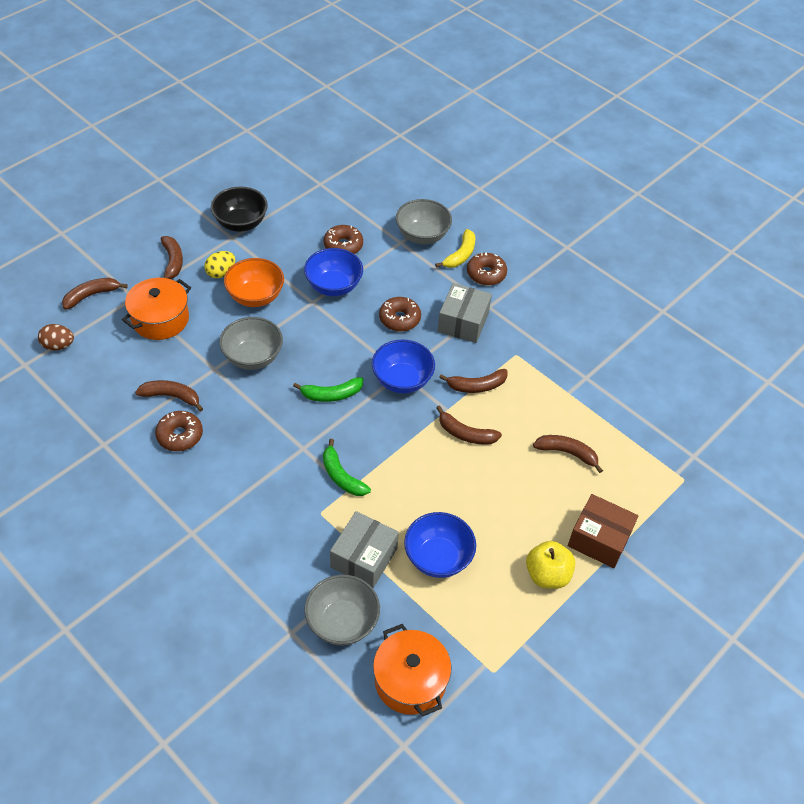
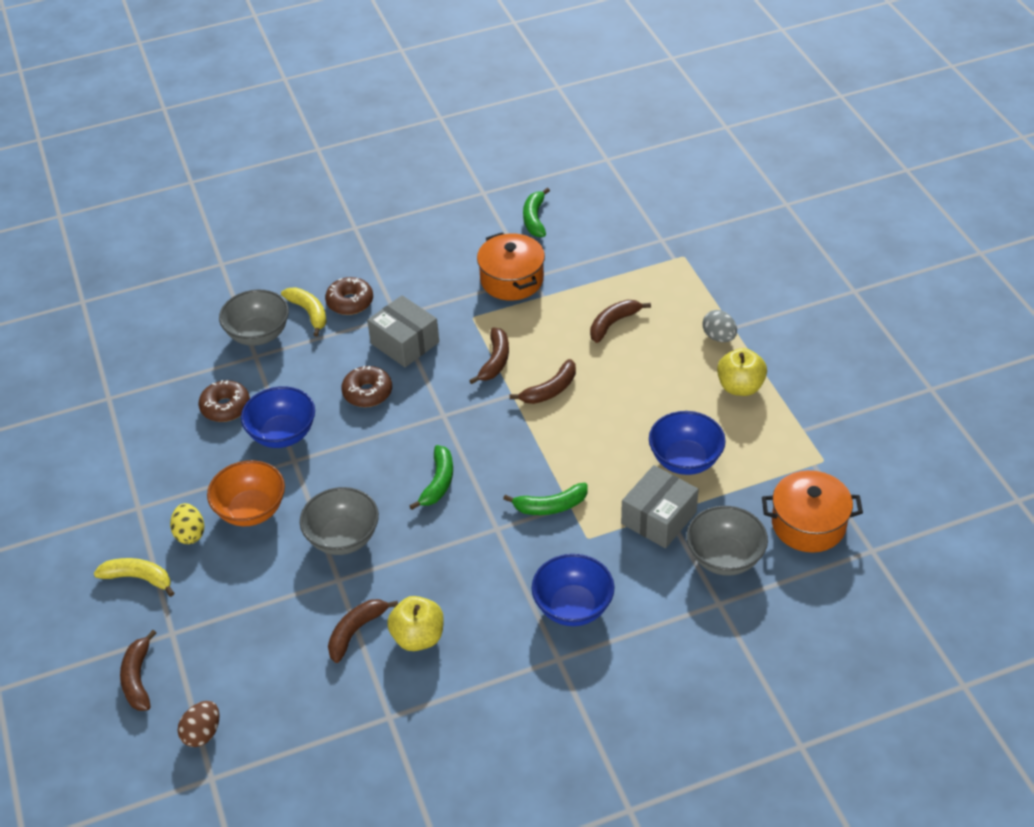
camera: 60 degrees left, 5 degrees down
orange pot [122,278,191,340] -> orange pot moved to [477,232,545,301]
brown donut [155,411,203,451] -> yellow apple [387,596,444,651]
brown banana [161,236,183,279] -> yellow banana [94,558,174,597]
black bowl [211,186,268,232] -> none
grey box [330,511,399,588] -> grey box turned 75 degrees clockwise [621,465,699,548]
blue bowl [372,339,435,394] -> blue bowl moved to [532,554,614,626]
brown box [568,494,638,568] -> grey egg [702,310,737,342]
none -> green banana [523,188,550,237]

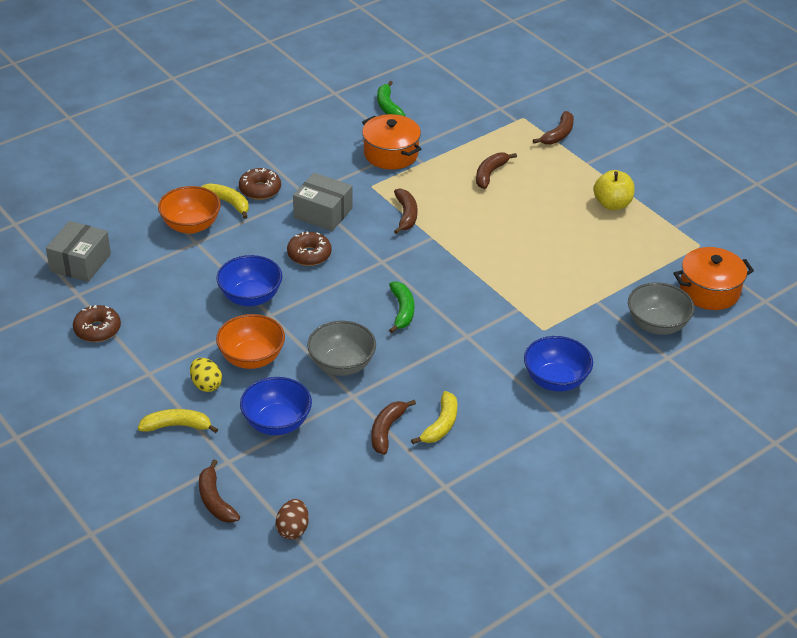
camera: 20 degrees left, 5 degrees down
brown donut [198,380,250,422] -> brown donut moved to [73,305,121,342]
grey bowl [219,290,289,346] -> orange bowl [158,186,221,234]
yellow apple [387,596,444,651] -> yellow banana [411,391,457,444]
green banana [503,482,588,515] -> none
brown banana [510,359,576,404] -> brown banana moved to [533,111,574,145]
grey box [621,465,699,548] -> grey box moved to [46,221,111,282]
blue bowl [649,411,726,475] -> blue bowl moved to [240,377,312,435]
grey egg [702,310,737,342] -> none

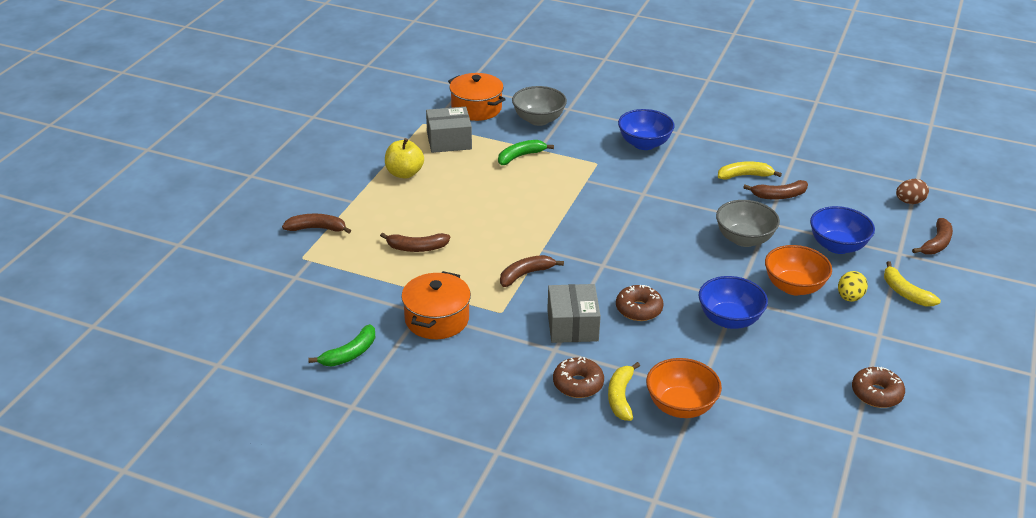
camera: 120 degrees left, 5 degrees down
grey box [46,221,111,282] -> grey box moved to [426,107,472,153]
green banana [389,281,414,333] -> green banana moved to [498,140,554,165]

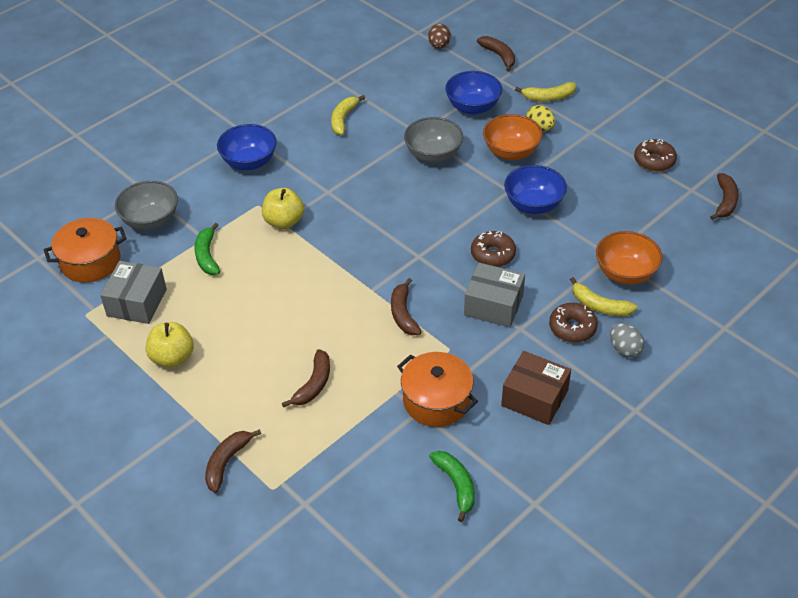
camera: 65 degrees left, 10 degrees up
brown banana [743,180,808,200] -> brown banana moved to [710,173,739,220]
none -> yellow apple [262,188,304,229]
none -> brown box [501,351,571,425]
none -> grey egg [610,323,645,357]

